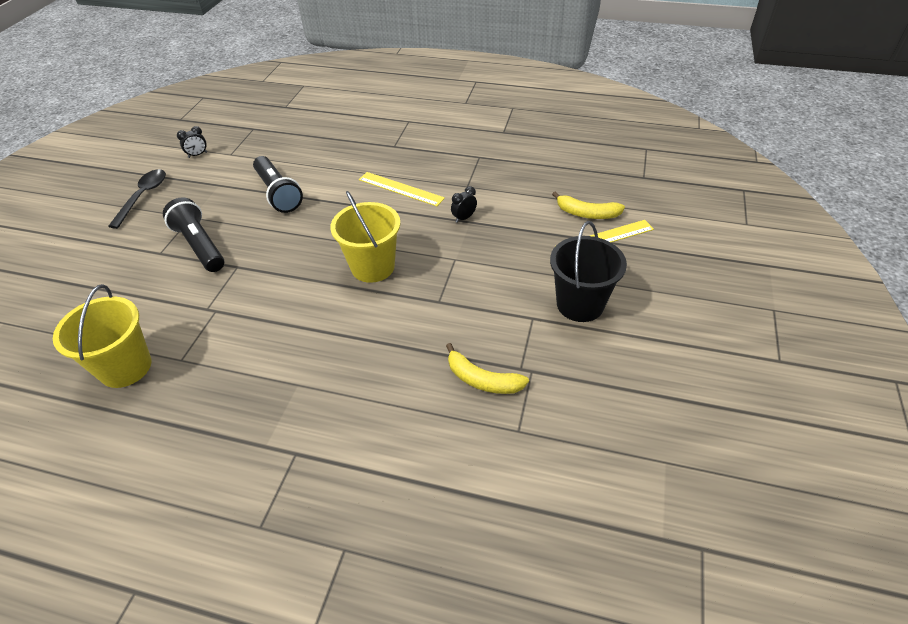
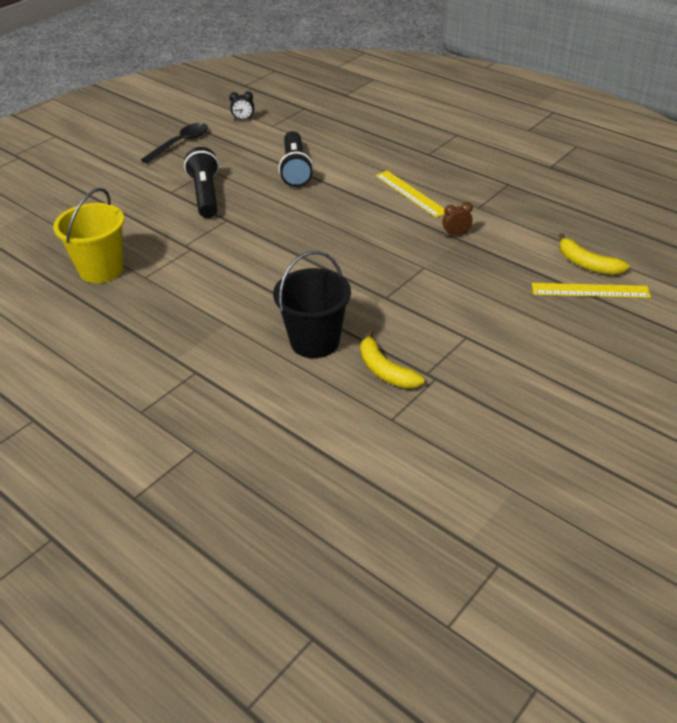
camera: 25 degrees right, 5 degrees down
yellow bucket [330,191,401,283] -> none
black clock [451,186,477,223] -> brown clock [443,202,473,237]
black bucket [550,221,627,322] -> black bucket moved to [273,251,351,358]

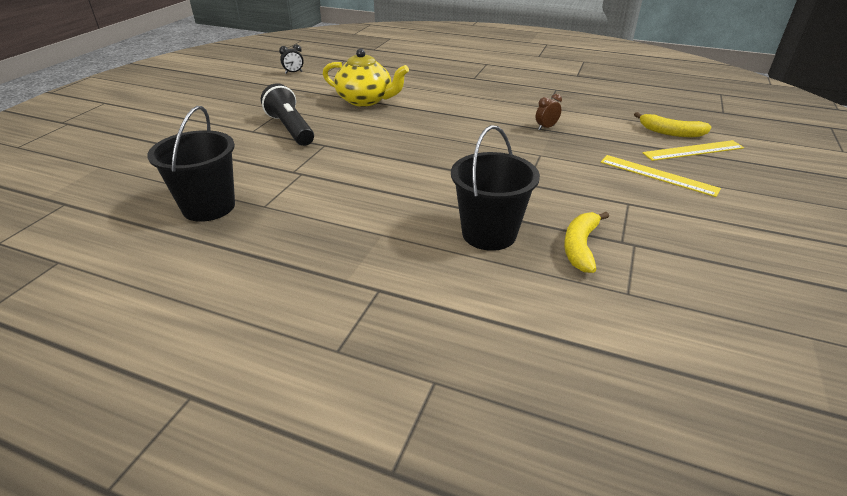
camera: 20 degrees left, 5 degrees down
yellow bucket [53,188,124,283] -> black bucket [147,106,235,222]
black spoon [141,123,208,164] -> none
black flashlight [279,131,314,187] -> yellow teapot [323,48,409,107]
yellow banana [360,330,425,388] -> yellow banana turned 75 degrees clockwise [564,212,609,273]
yellow ruler [376,171,445,218] -> yellow ruler moved to [601,155,721,197]

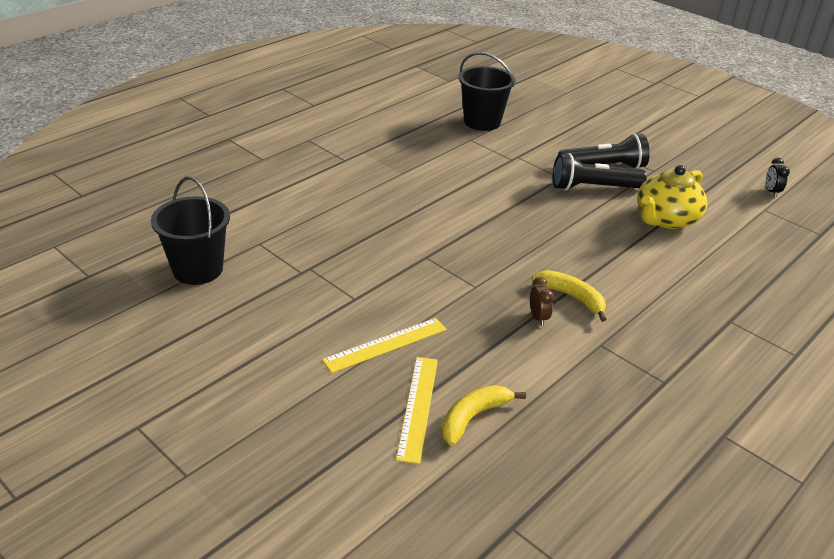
camera: 110 degrees right, 0 degrees up
black bucket [451,125,540,251] -> black bucket moved to [151,177,230,285]
yellow banana [564,212,609,273] -> yellow banana moved to [532,270,607,322]
none -> black flashlight [553,153,647,190]

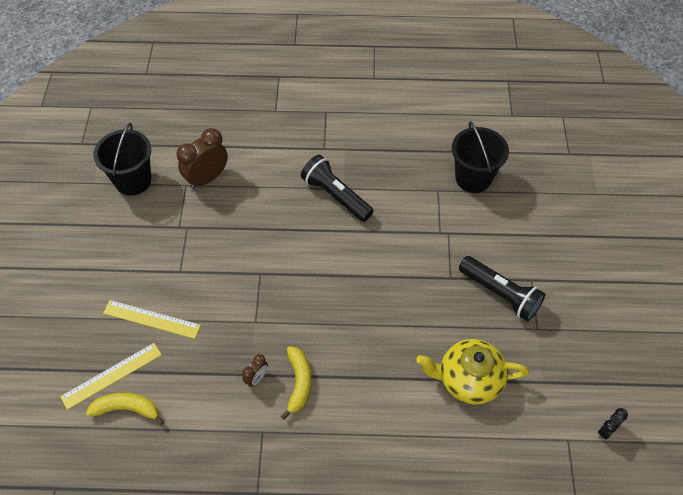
camera: 50 degrees right, 20 degrees up
black flashlight [553,153,647,190] -> black flashlight moved to [301,155,374,222]
none -> brown clock [176,128,228,189]

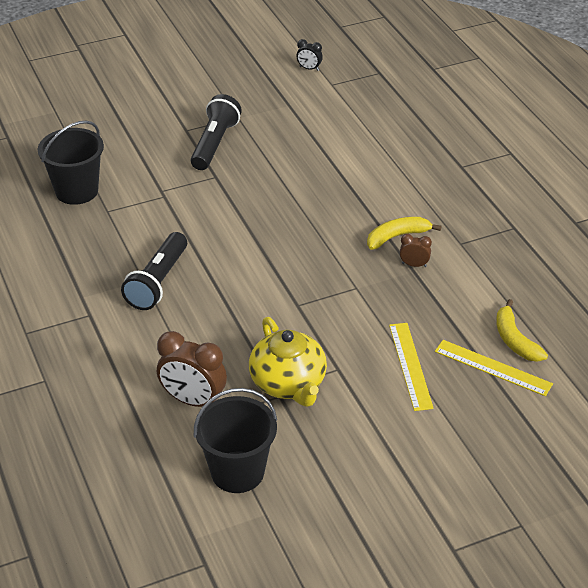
camera: 115 degrees left, 15 degrees down
yellow teapot [416,339,529,405] -> yellow teapot moved to [249,317,327,407]

